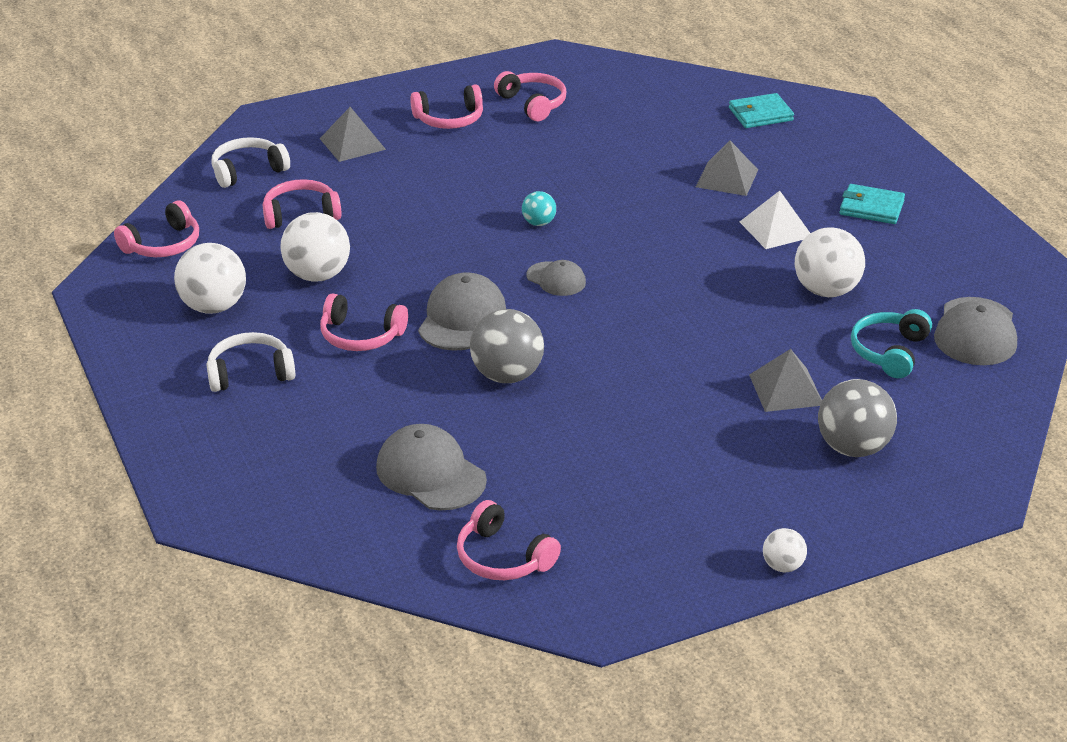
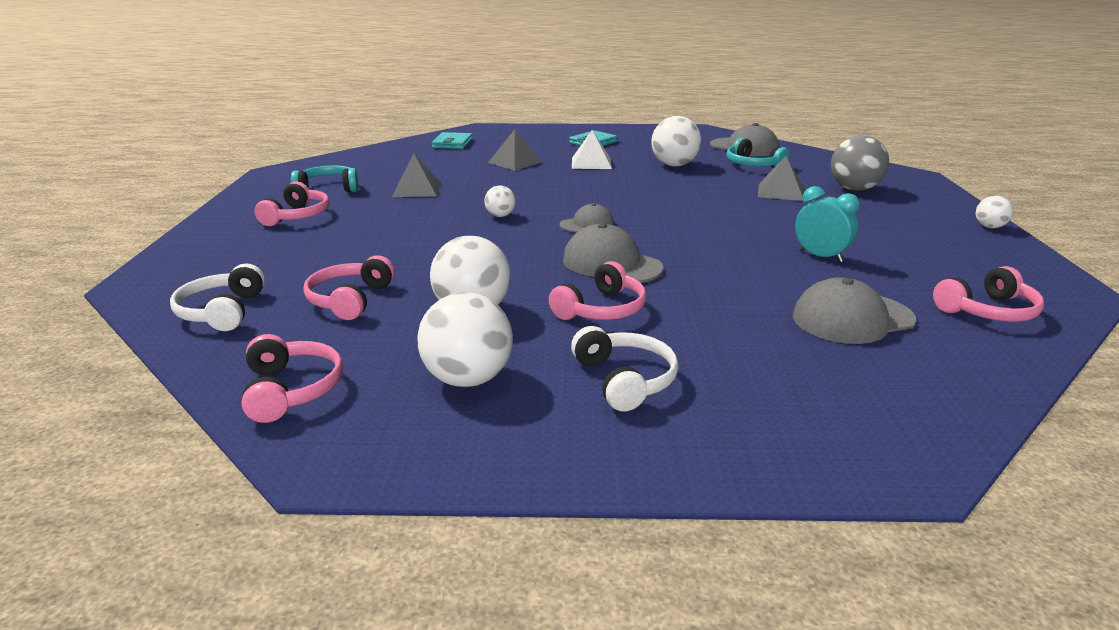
camera: 65 degrees left, 10 degrees down
white headphones [206,332,295,392] -> white headphones turned 150 degrees clockwise [571,326,678,412]
grey pyramid [320,107,386,162] -> grey pyramid moved to [392,154,441,197]
grey ball [470,309,544,383] -> none
pink headphones [494,71,567,121] -> turquoise headphones [291,165,359,192]
turquoise ball [522,191,556,226] -> white ball [484,186,516,217]
none -> turquoise clock [795,186,860,262]

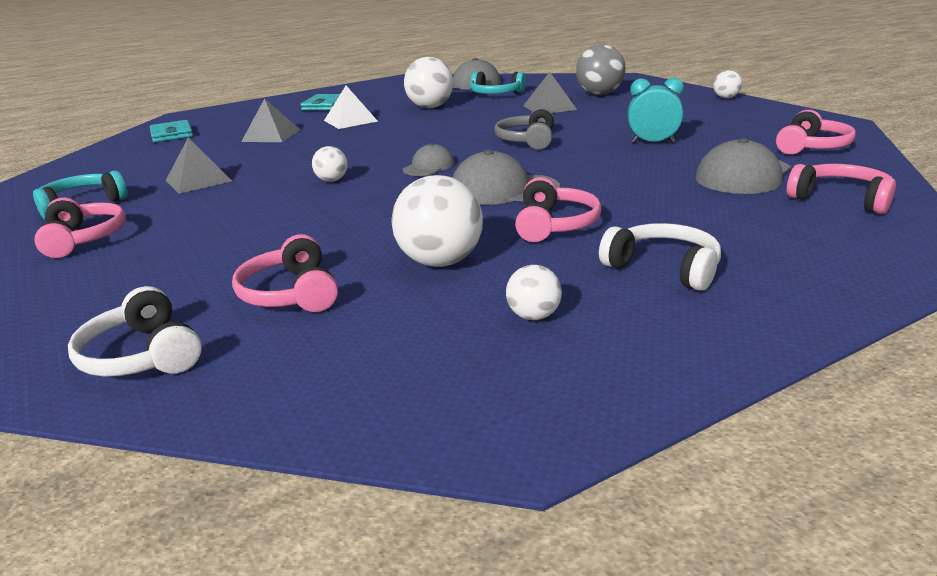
camera: 30 degrees left, 0 degrees up
pink headphones [242,334,343,423] -> pink headphones moved to [786,164,896,214]
white ball [418,292,513,387] -> white ball [506,265,562,320], size x0.53
none -> grey headphones [495,107,554,150]

